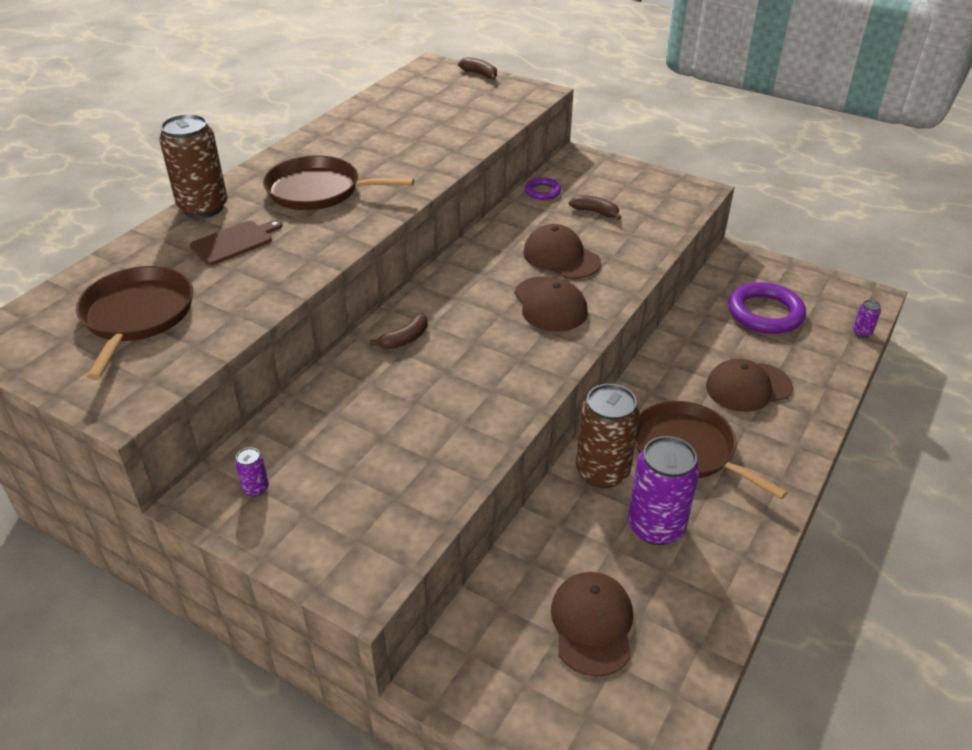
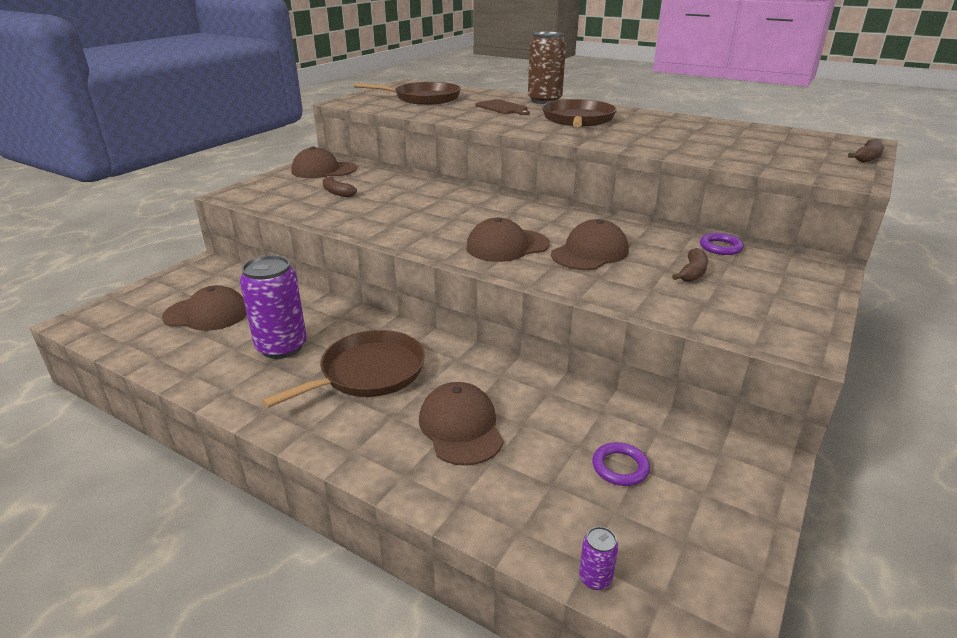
camera: 90 degrees right, 10 degrees down
purple can [235,447,269,497] -> brown cap [291,146,357,178]
brown banana [370,313,428,349] -> brown banana moved to [323,177,357,197]
brown can [576,384,640,488] -> none
purple ring [728,282,806,334] -> purple ring [592,442,650,486], size x0.51

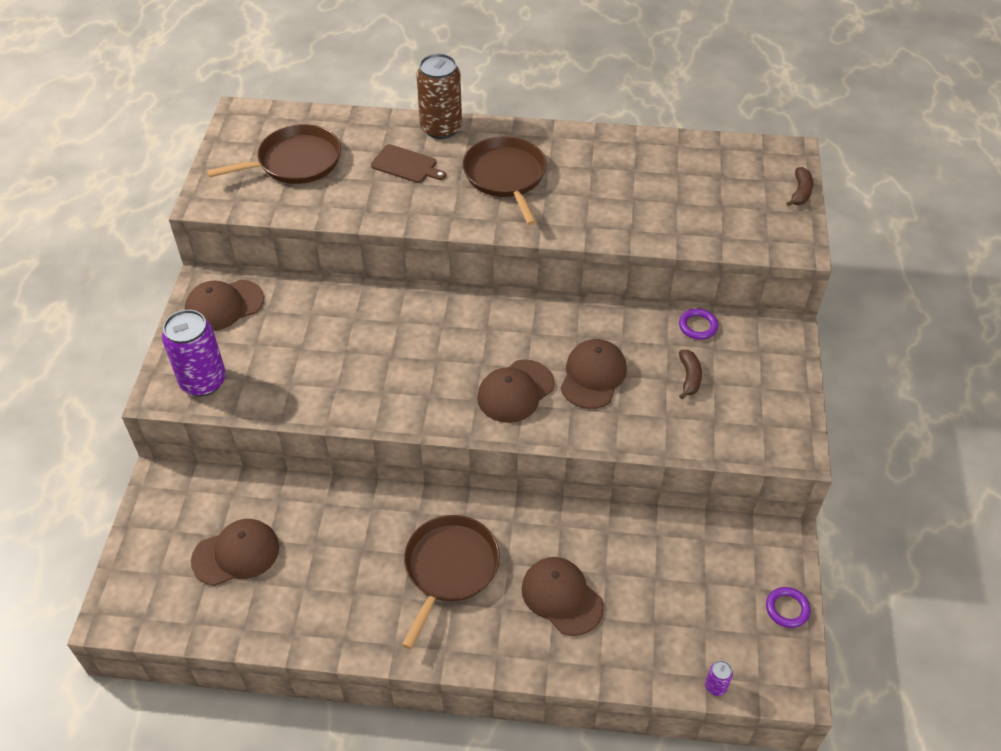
camera: 25 degrees left, 20 degrees up
purple can [240,255,307,359] -> purple can moved to [162,310,226,396]
brown banana [323,177,357,197] -> none
purple ring [592,442,650,486] -> purple ring moved to [766,587,810,628]

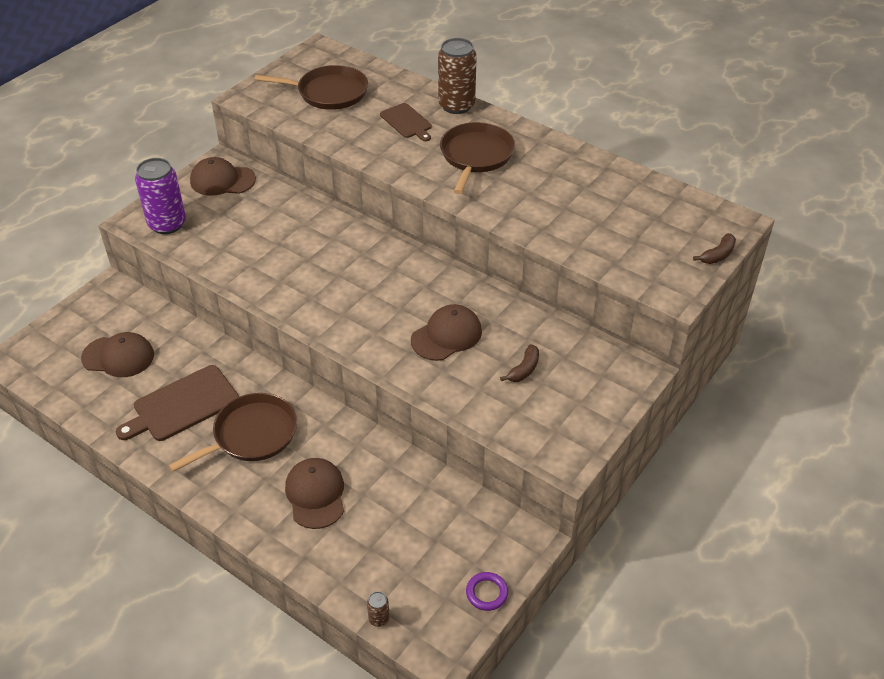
camera: 30 degrees right, 5 degrees down
brown cap [477,360,555,423] -> none
purple ring [679,308,718,340] -> none
purple can [705,661,733,696] -> brown can [367,591,390,627]
none -> brown cutting board [116,365,239,441]

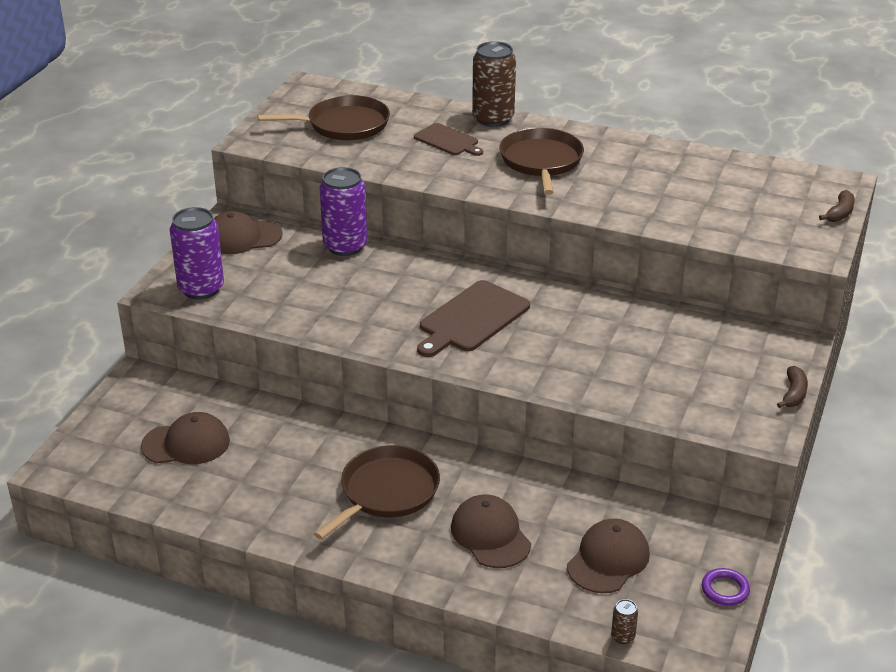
camera: 15 degrees left, 10 degrees down
brown cutting board [116,365,239,441] -> brown cutting board moved to [417,280,530,357]
brown cap [411,304,482,361] -> brown cap moved to [567,519,650,593]
brown banana [500,344,539,382] -> brown banana moved to [777,366,808,408]
none -> purple can [320,167,367,256]

